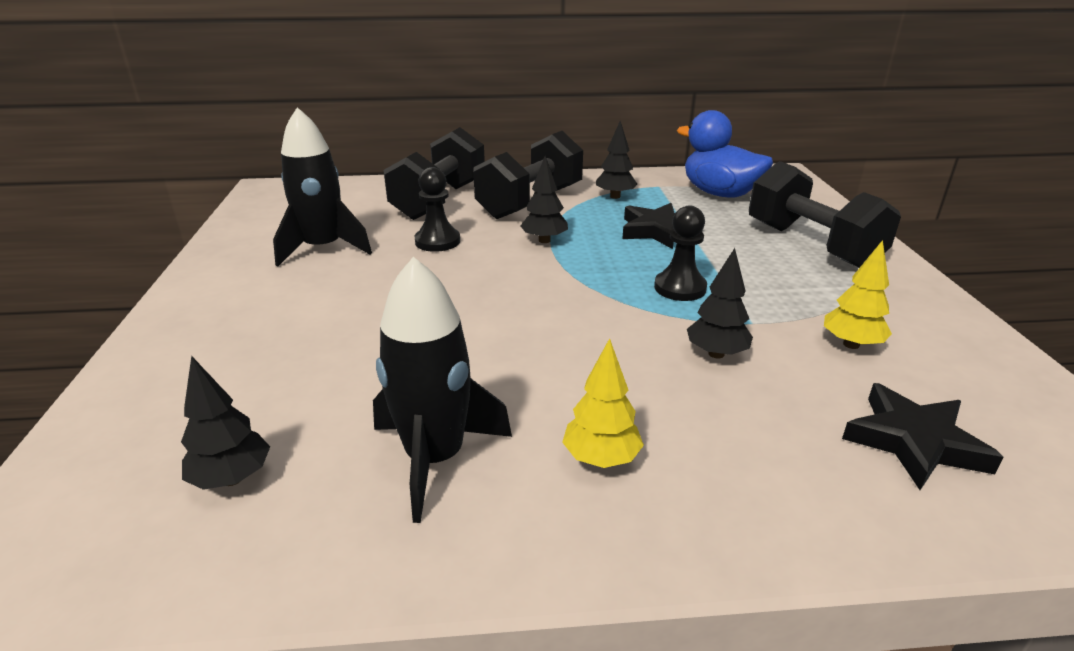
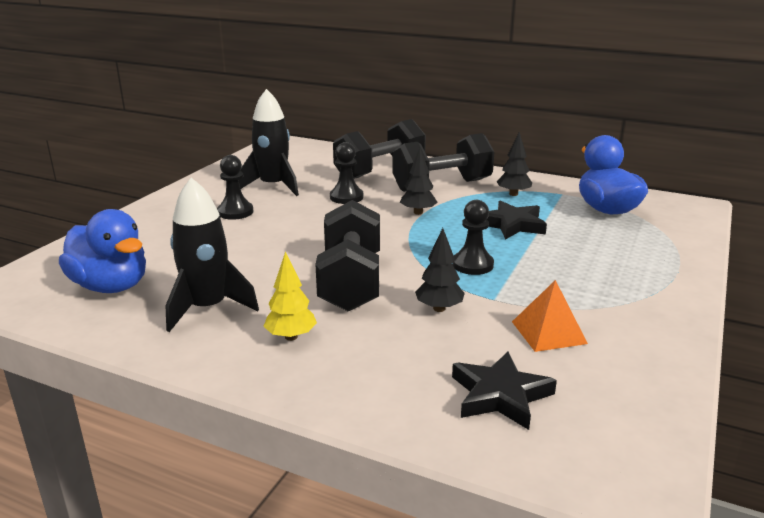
camera: 30 degrees right, 5 degrees down
black tree [181,356,270,490] -> blue duck [59,209,146,293]
black dumbbell [749,161,901,268] -> black dumbbell moved to [315,200,380,312]
yellow tree [824,240,892,349] -> orange pyramid [512,280,588,352]
none -> black pawn [217,155,253,220]

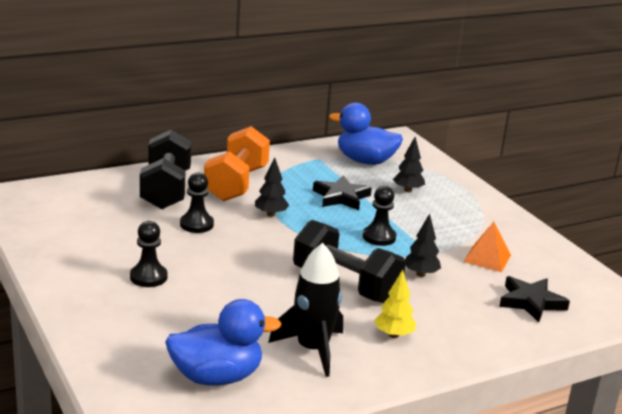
camera: 55 degrees left, 0 degrees up
black rocket [239,89,299,196] -> none
black dumbbell [393,133,494,192] -> orange dumbbell [204,126,270,201]
black tree [497,132,532,196] -> black tree moved to [393,137,425,192]

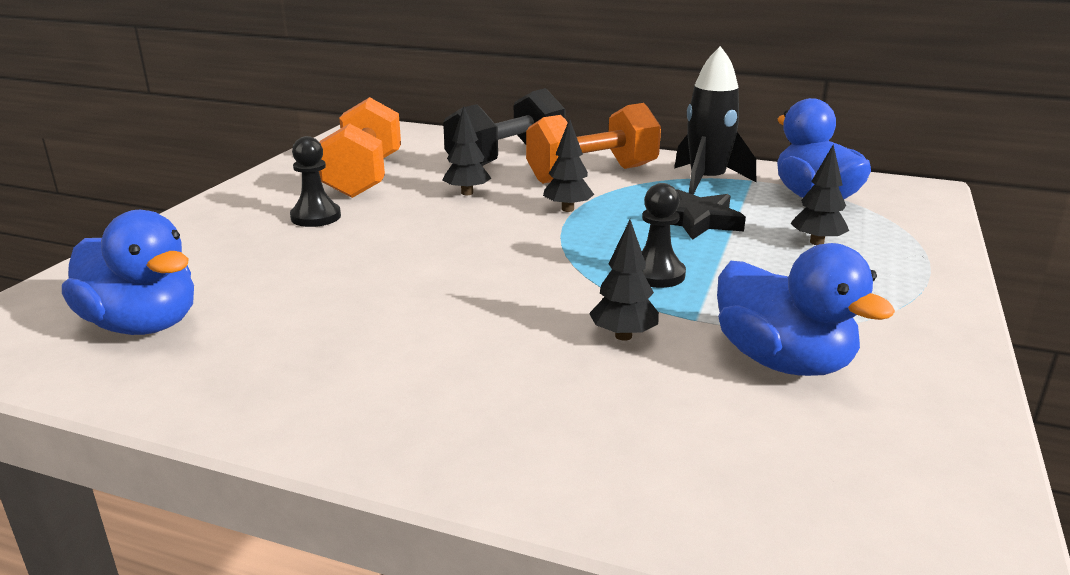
camera: 50 degrees right, 0 degrees up
black pawn [180,172,214,233] -> black tree [442,106,491,195]
black rocket [268,243,343,377] -> black rocket moved to [674,46,756,195]
black dumbbell [293,220,406,303] -> none
yellow tree [374,270,416,338] -> none
orange pyramid [463,222,511,272] -> blue duck [717,243,895,376]
black star [499,276,570,322] -> none
none -> orange dumbbell [319,97,401,198]

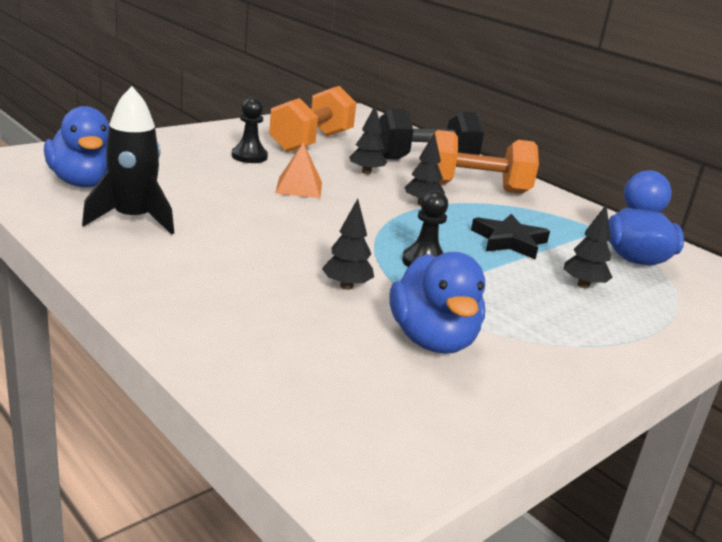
camera: 25 degrees right, 0 degrees up
black rocket [674,46,756,195] -> black rocket moved to [82,86,174,235]
none -> orange pyramid [275,142,322,198]

